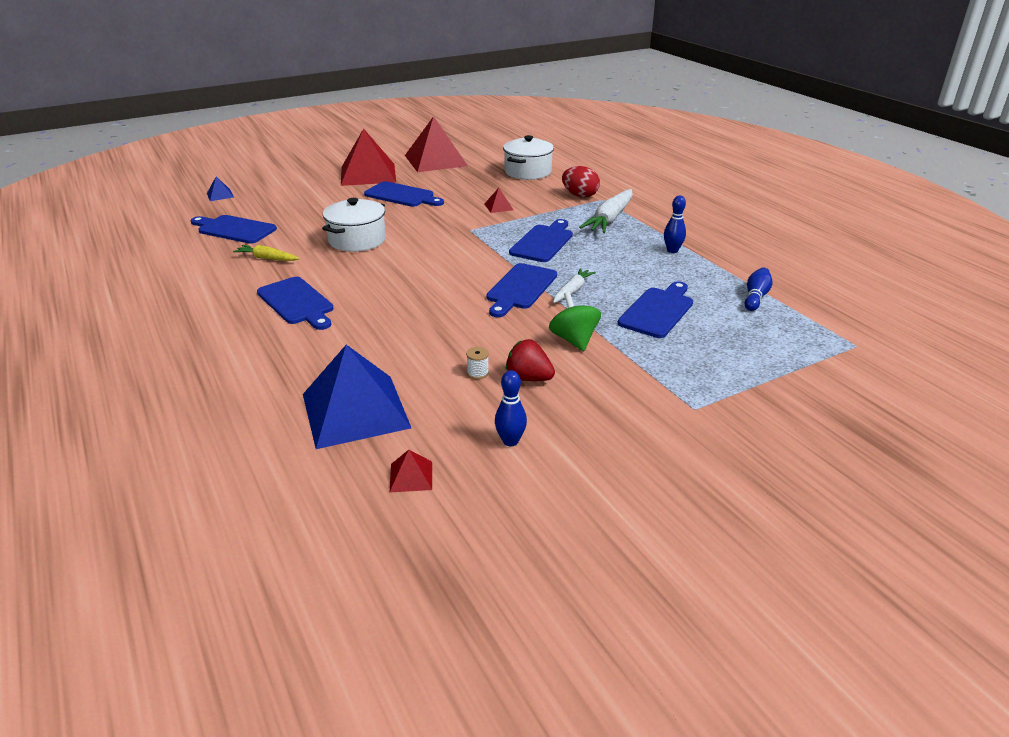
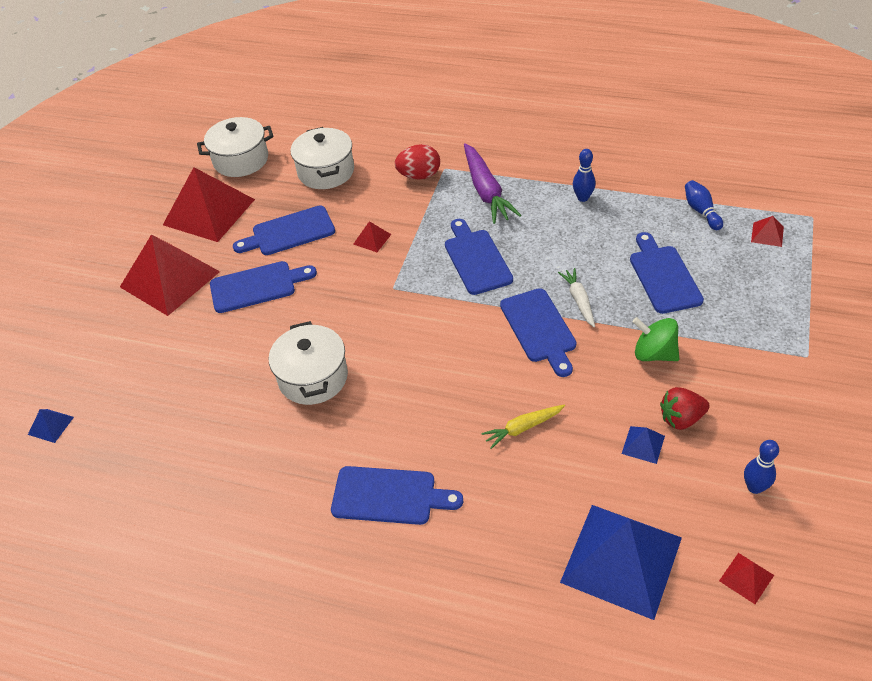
camera: 40 degrees left, 15 degrees up
blue cutting board [191,215,277,244] -> blue cutting board moved to [233,206,335,255]
yellow carrot [233,245,300,261] -> yellow carrot moved to [481,405,565,449]
white spool [466,347,489,379] -> blue pyramid [622,426,665,464]
white carrot [579,189,633,233] -> purple carrot [464,143,521,224]
none -> white pot [197,117,274,177]
none -> red pyramid [751,216,784,247]

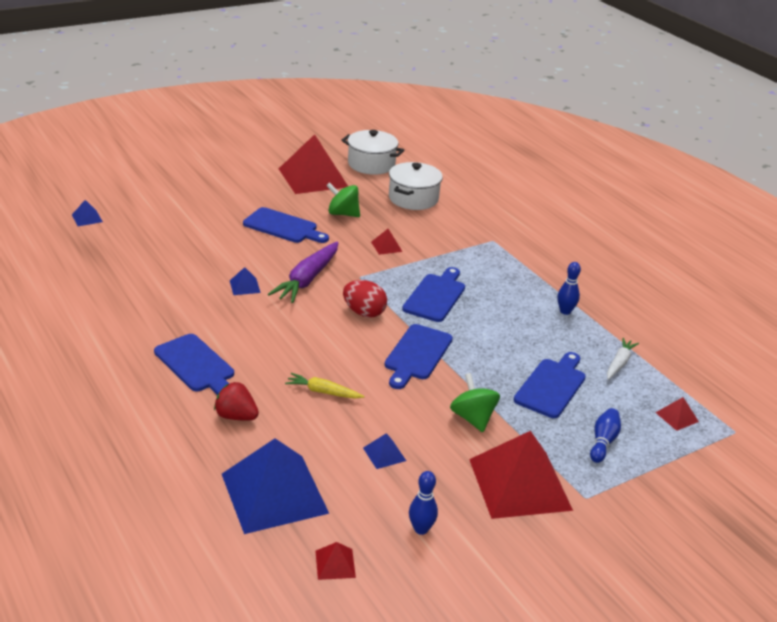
camera: 35 degrees right, 15 degrees down
red pyramid [120,235,220,316] -> red pyramid moved to [469,431,573,519]
blue cutting board [233,206,335,255] -> green spinning top [326,182,360,217]
white pot [269,321,348,405] -> blue pyramid [230,267,261,295]
red egg [395,144,440,179] -> red egg moved to [343,280,387,318]
purple carrot [464,143,521,224] -> purple carrot moved to [268,241,338,303]
white carrot [558,268,595,328] -> white carrot moved to [607,338,639,380]
red strawberry [660,387,710,430] -> red strawberry moved to [214,382,259,420]
blue bowling pin [685,180,723,230] -> blue bowling pin moved to [590,408,621,463]

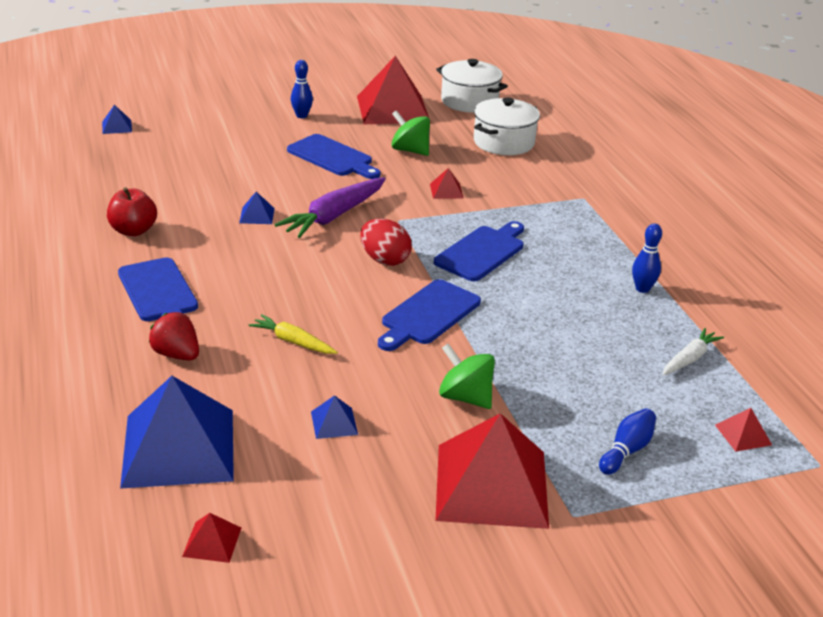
camera: 15 degrees right, 0 degrees up
blue bowling pin [409,471,438,535] -> blue bowling pin moved to [291,60,313,118]
green spinning top [450,373,500,432] -> green spinning top turned 45 degrees counterclockwise [439,344,495,409]
blue cutting board [514,352,586,418] -> none
none -> red apple [107,187,157,236]

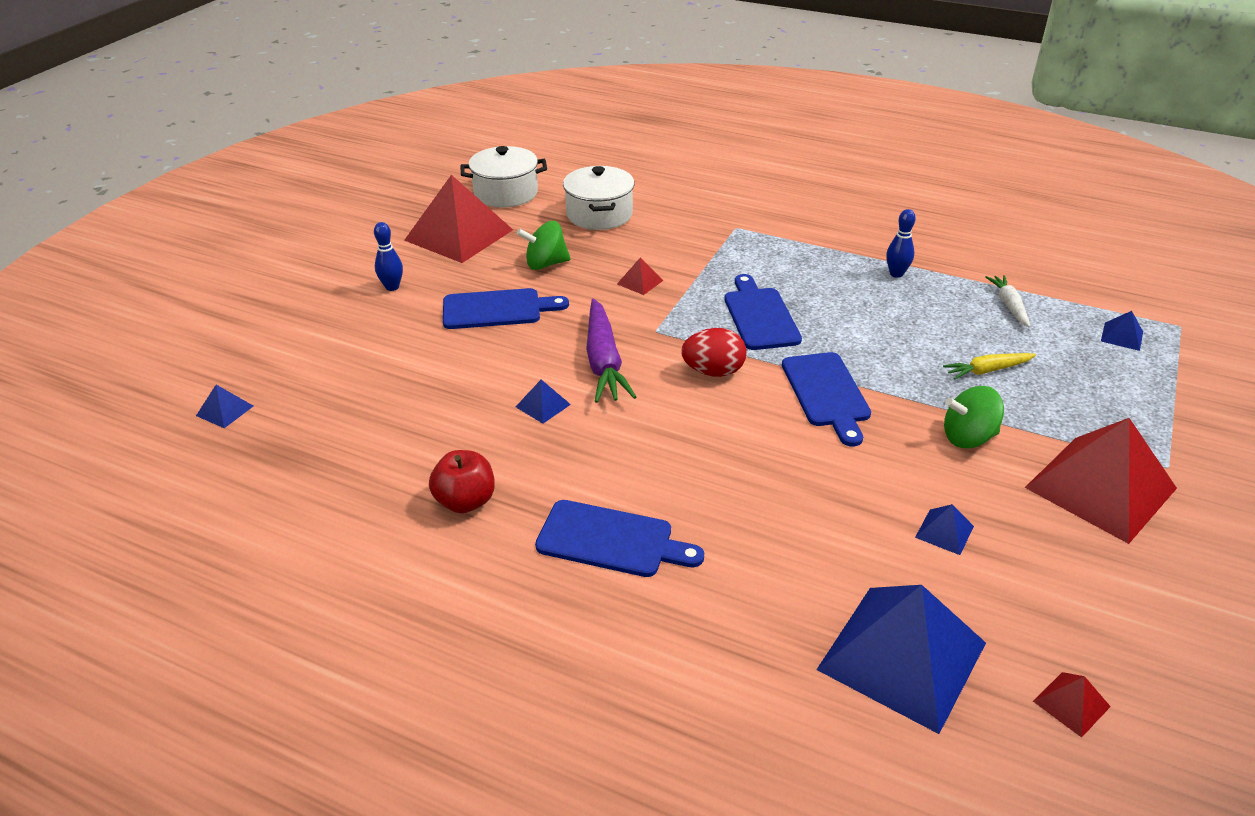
camera: 45 degrees left, 5 degrees up
red strawberry [149,312,199,360] -> none
yellow carrot [249,314,338,354] -> yellow carrot moved to [943,353,1036,380]
blue bowling pin [599,408,656,475] -> none
red pyramid [715,408,772,452] -> blue pyramid [1101,311,1143,351]

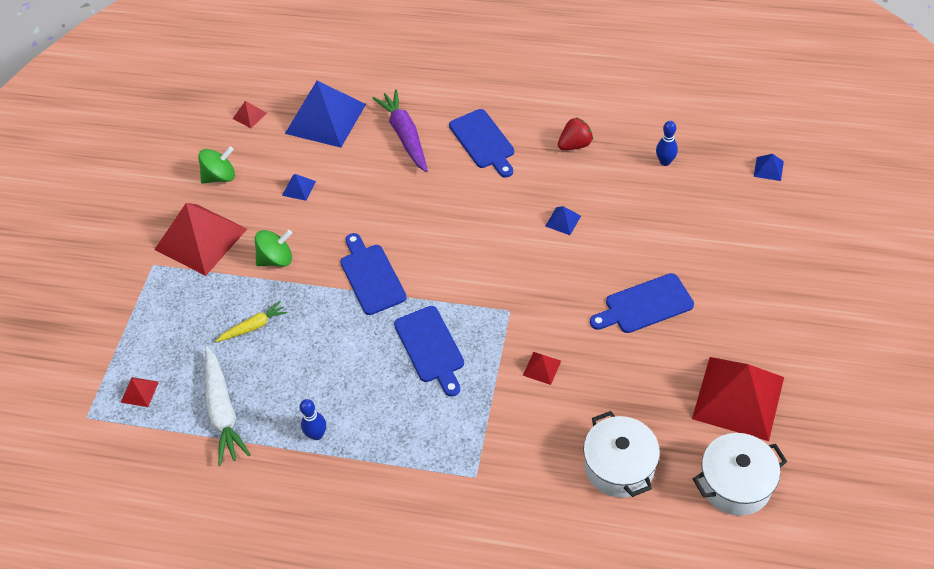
camera: 170 degrees right, 15 degrees up
blue bowling pin [374,222,403,291] -> blue bowling pin moved to [656,121,678,166]
red apple [429,450,495,513] -> red strawberry [558,117,593,150]
green spinning top [517,221,571,270] -> green spinning top moved to [198,146,235,184]
blue cutting board [535,500,704,577] -> blue cutting board turned 120 degrees counterclockwise [449,109,514,177]
purple carrot [586,299,636,403] -> purple carrot moved to [373,89,428,172]
red egg [681,328,747,377] -> none
white carrot [985,275,1031,328] -> white carrot [205,346,251,466], size x1.75
blue pyramid [1101,311,1143,351] -> red pyramid [120,377,159,407]

